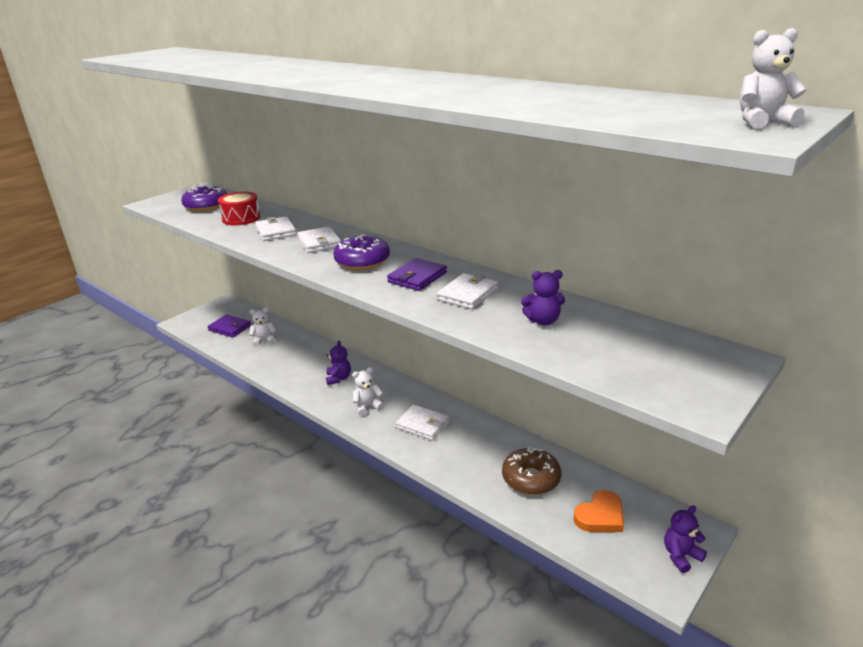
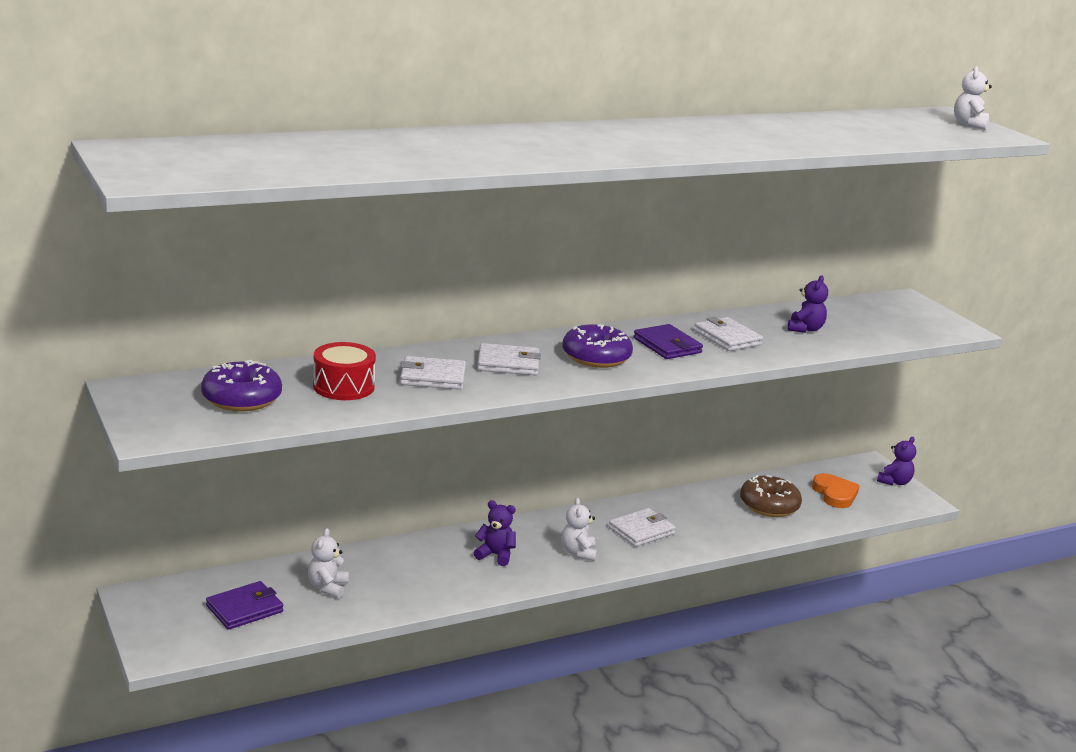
camera: 70 degrees left, 5 degrees down
purple teddy bear [664,505,707,573] -> purple teddy bear turned 135 degrees counterclockwise [877,437,916,486]

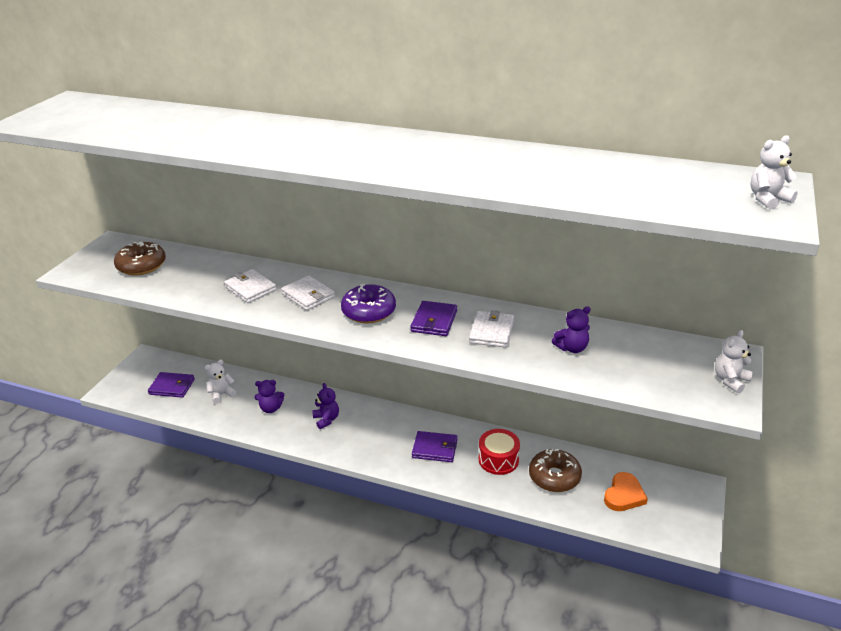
camera: 50 degrees right, 10 degrees up
purple donut [201,360,282,412] -> brown donut [114,242,166,276]
red drum [313,342,376,400] -> red drum moved to [479,429,520,475]
white teddy bear [561,498,597,561] -> white teddy bear moved to [715,330,753,393]
white wallet [608,508,676,547] -> purple wallet [412,431,457,462]
purple teddy bear [877,437,916,486] -> purple teddy bear moved to [255,380,284,413]

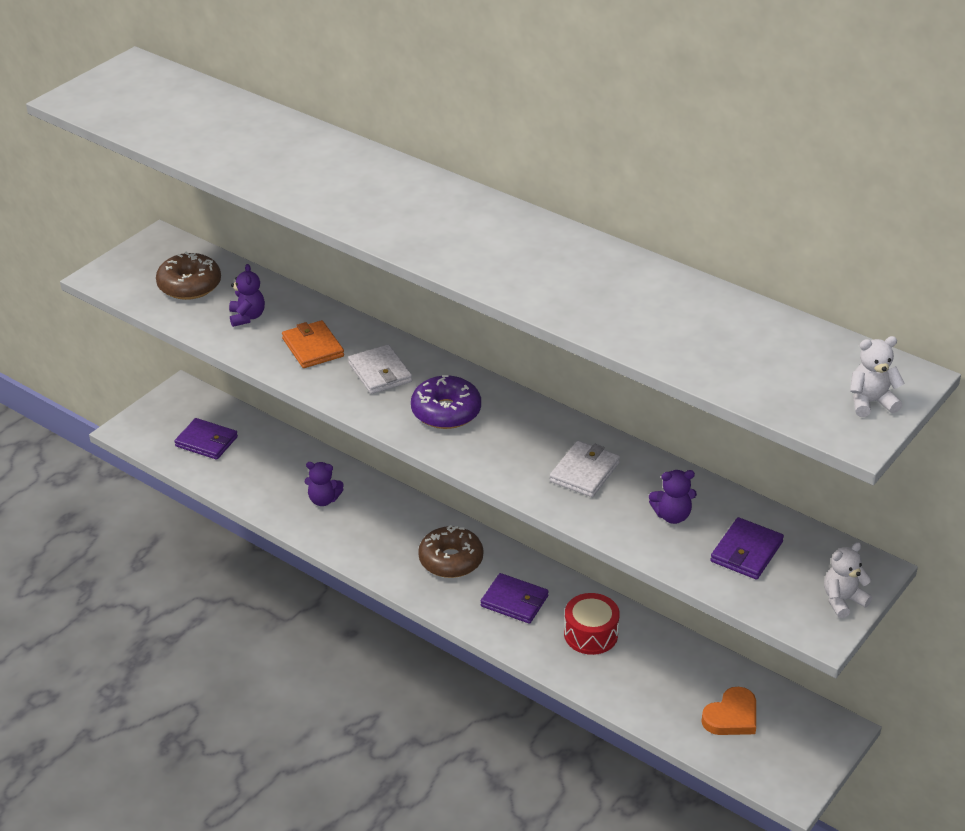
camera: 15 degrees right, 5 degrees up
white teddy bear [204,360,237,404] -> none
white wallet [224,269,277,303] -> orange wallet [282,320,344,368]
purple teddy bear [312,383,339,429] -> purple teddy bear moved to [229,264,265,327]
purple wallet [410,301,457,336] -> purple wallet moved to [710,517,784,580]
brown donut [529,449,582,492] -> brown donut moved to [418,525,483,578]

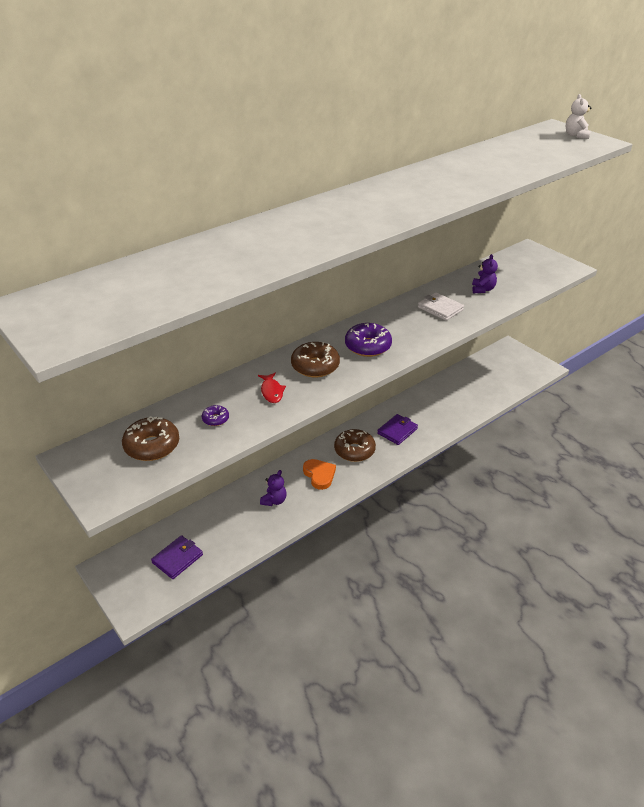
camera: 75 degrees left, 0 degrees up
purple teddy bear [229,264,265,327] -> purple donut [202,405,229,426]
orange wallet [282,320,344,368] -> red fish [258,372,286,403]
white wallet [348,344,412,394] -> brown donut [291,342,340,378]
red drum [564,593,620,655] -> none
orange heart [701,687,756,735] -> orange heart moved to [303,459,336,490]
purple wallet [710,517,784,580] -> none
white teddy bear [824,542,872,618] -> none

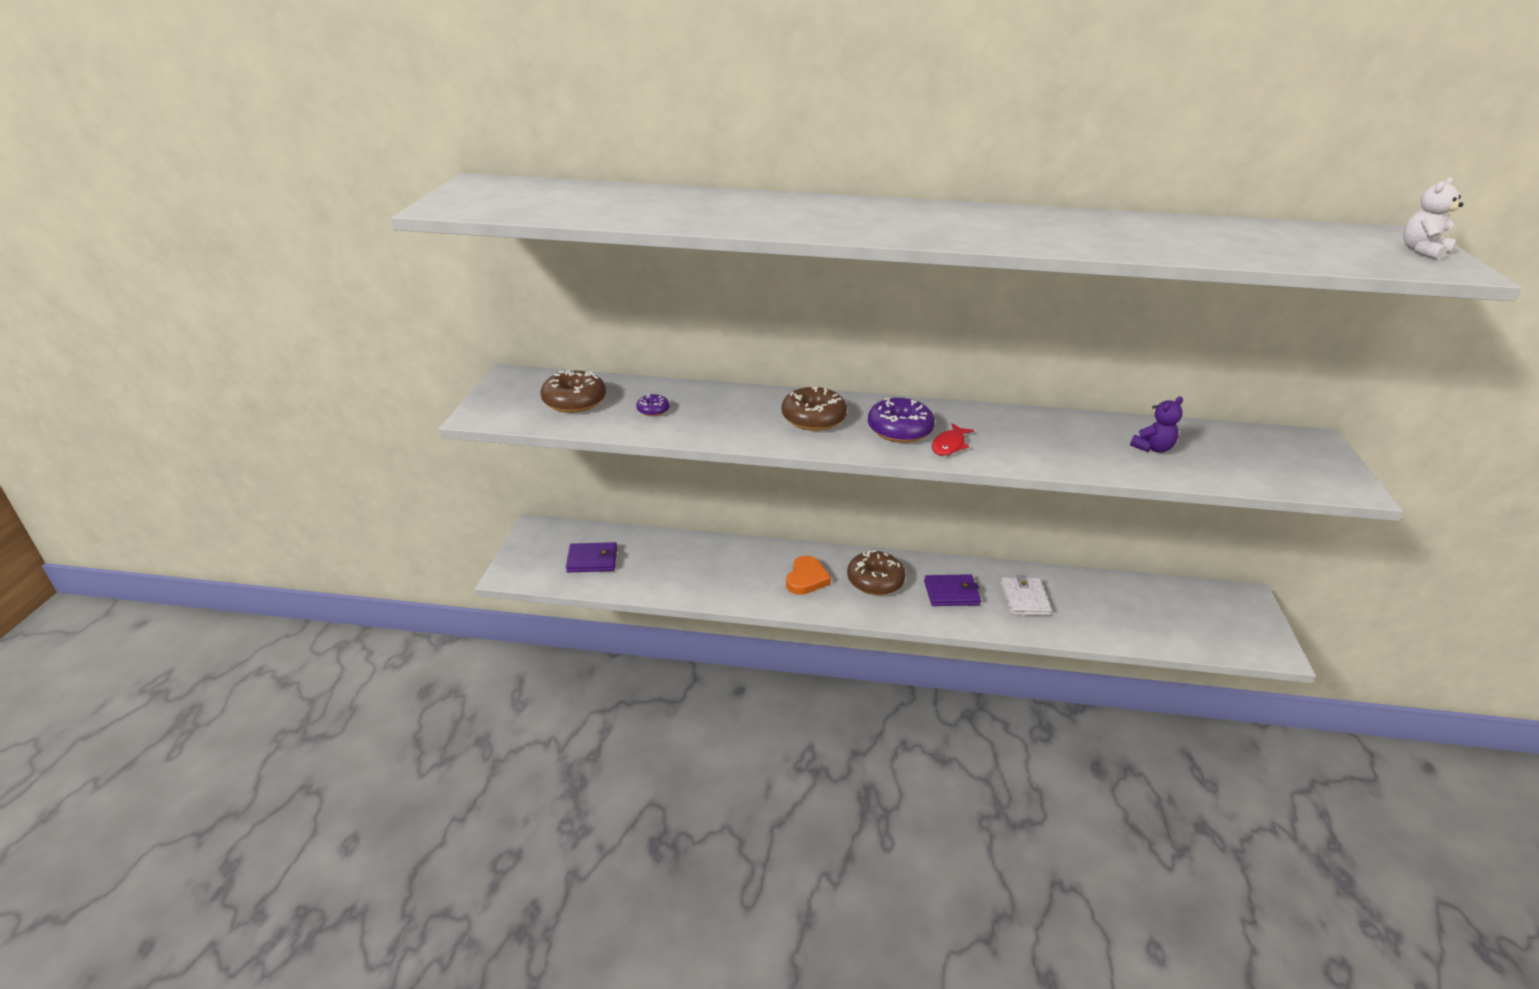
camera: 45 degrees right, 5 degrees down
red fish [258,372,286,403] -> red fish moved to [932,423,974,456]
purple teddy bear [260,470,287,506] -> none
white wallet [418,292,464,321] -> white wallet moved to [1001,575,1052,616]

